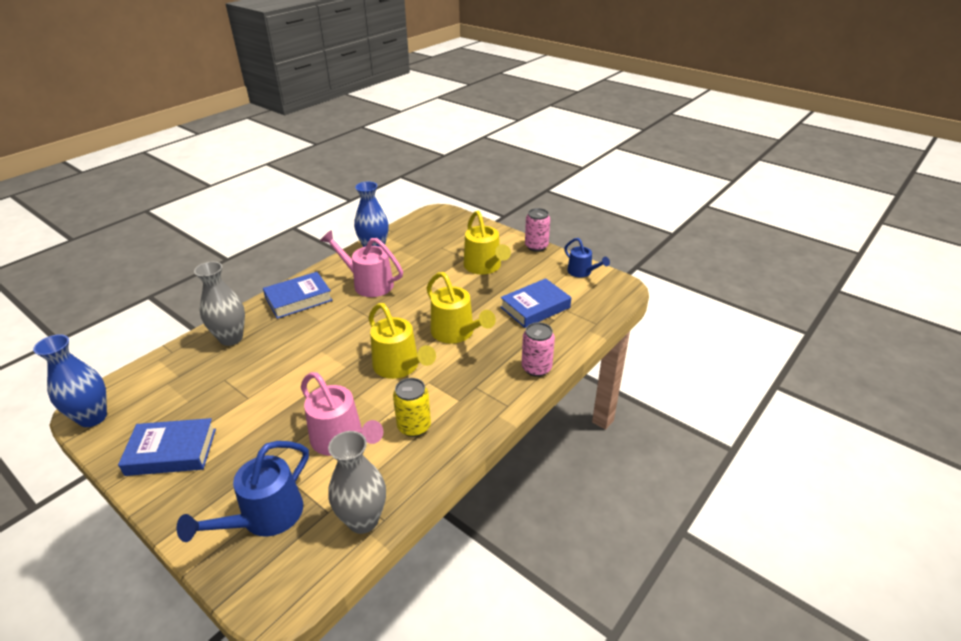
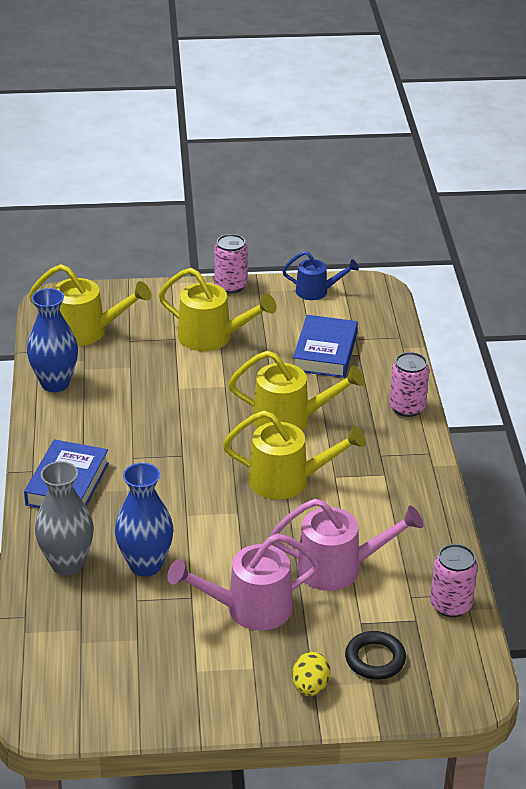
camera: 45 degrees left, 0 degrees up
blue vase [33,334,107,427] -> blue vase moved to [115,463,173,577]
blue book [118,418,216,476] -> none
blue watering can [176,441,309,542] -> black ring [345,631,406,680]
pink watering can [320,230,403,297] -> pink watering can moved to [167,533,320,631]
grey vase [328,431,386,534] -> pink can [430,544,478,617]
yellow can [393,378,431,437] -> none
none -> yellow watering can [29,264,151,346]
none -> yellow egg [292,652,331,696]

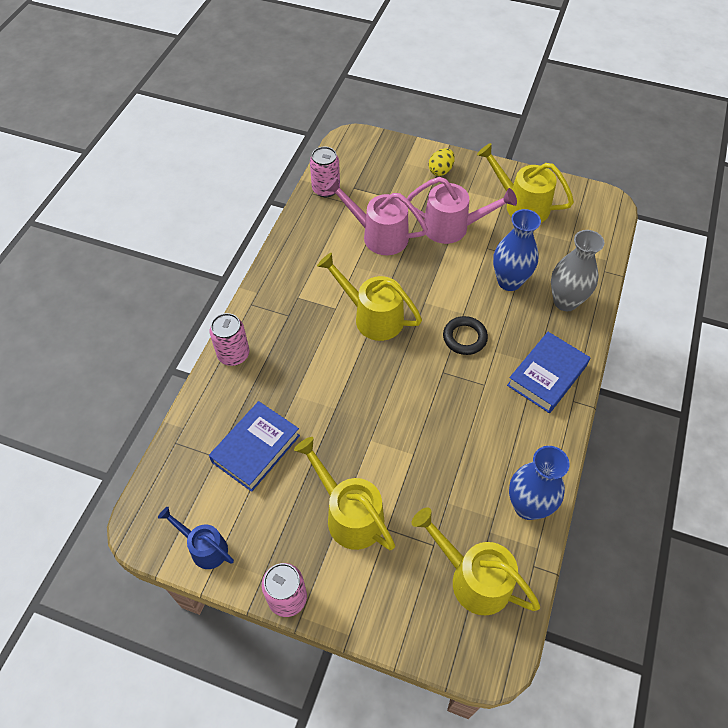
camera: 155 degrees left, 20 degrees up
yellow watering can [228,351,365,430] -> yellow watering can moved to [477,143,574,223]
black ring [345,631,406,680] -> black ring moved to [443,316,488,355]

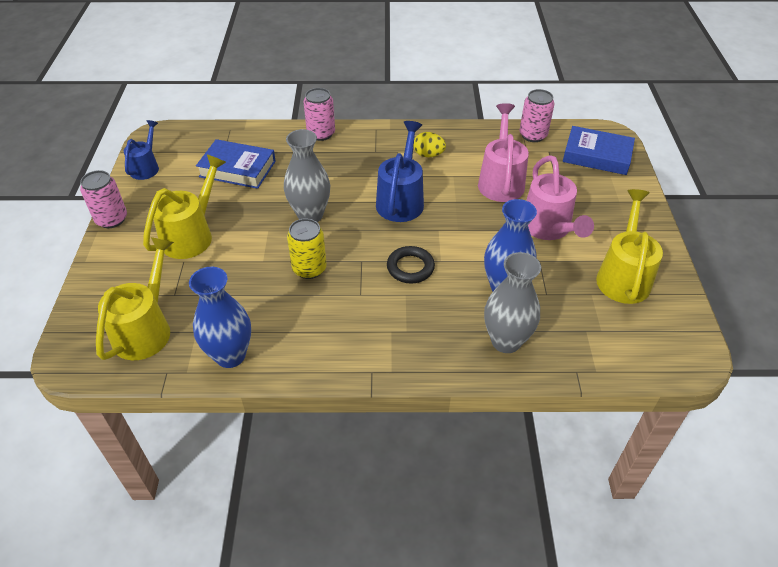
camera: 70 degrees right, 10 degrees down
yellow watering can [317,253,422,341] -> blue watering can [376,121,424,222]
yellow egg [428,148,455,176] -> yellow egg moved to [413,132,446,157]
blue book [507,332,590,413] -> blue book moved to [563,126,635,175]
none -> grey vase [284,129,330,222]
none -> yellow can [287,218,327,279]

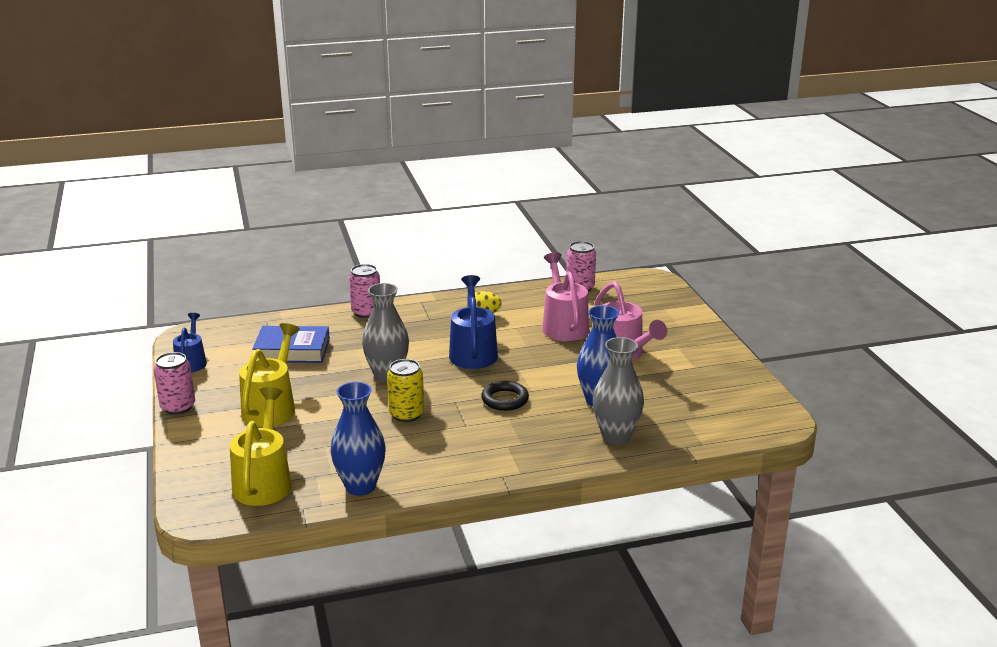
camera: 15 degrees left, 20 degrees down
blue book [563,126,635,175] -> none
yellow watering can [596,189,663,304] -> none

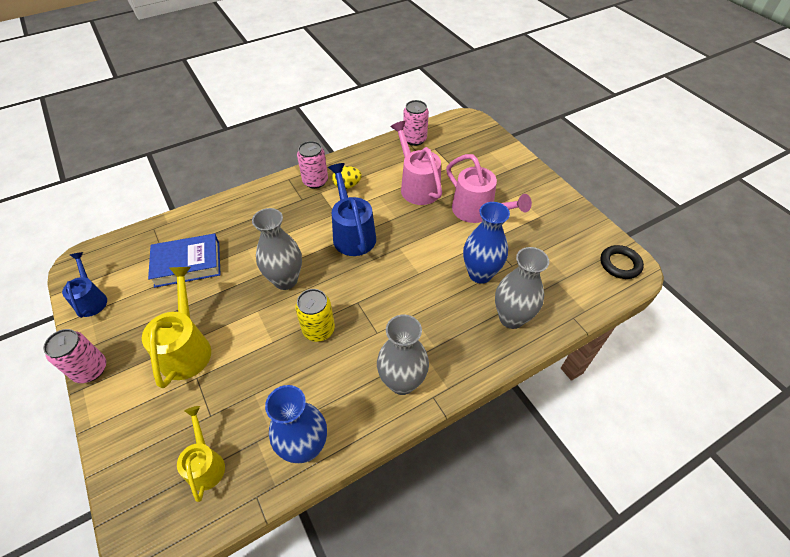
camera: 15 degrees left, 25 degrees up
yellow watering can [230,387,292,506] -> yellow watering can [177,406,225,502], size x0.63
pink can [349,264,380,318] -> pink can moved to [297,141,328,189]
black ring [481,381,529,411] -> black ring moved to [600,245,644,279]
none -> grey vase [377,314,429,395]

